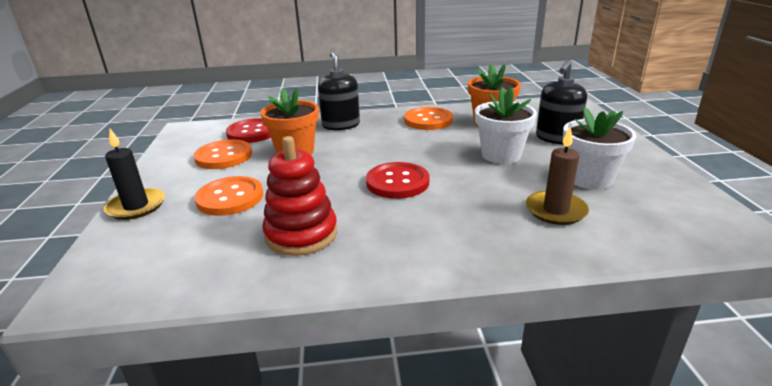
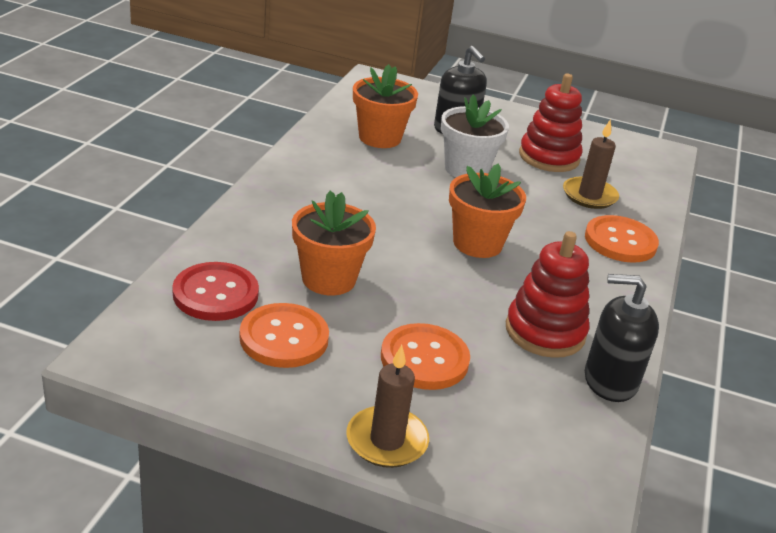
camera: 70 degrees left, 5 degrees up
black candle [104,129,165,220] -> brown candle [347,345,429,468]
black soap dispenser [318,52,360,130] -> black soap dispenser moved to [585,274,659,402]
red button [366,162,429,199] -> orange flower pot [449,164,526,258]
orange button [404,107,453,130] -> orange button moved to [585,215,659,263]
white flower pot [563,108,636,190] -> red stacking toy [519,74,583,172]

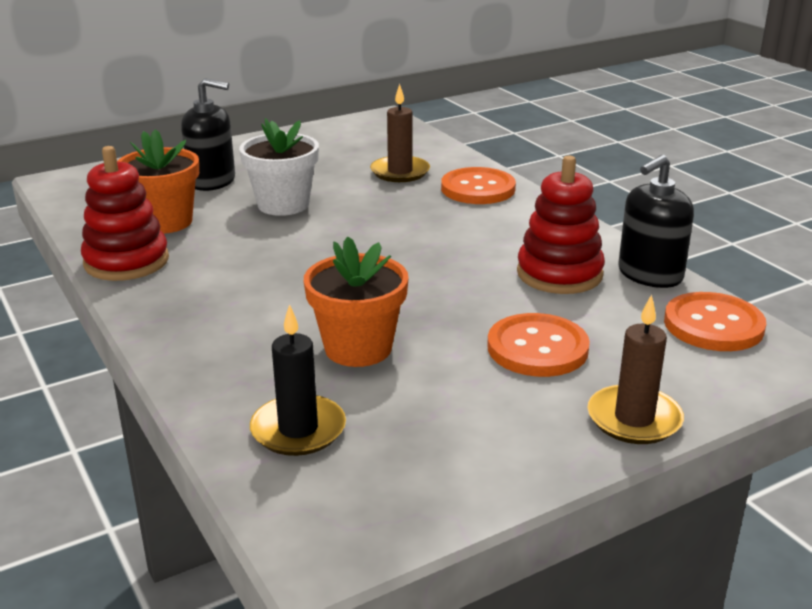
camera: 45 degrees left, 5 degrees down
red button [172,262,259,321] -> black candle [250,304,346,456]
orange button [239,303,329,368] -> orange button moved to [664,292,766,351]
orange flower pot [449,164,526,258] -> none
red stacking toy [519,74,583,172] -> red stacking toy moved to [81,146,169,281]

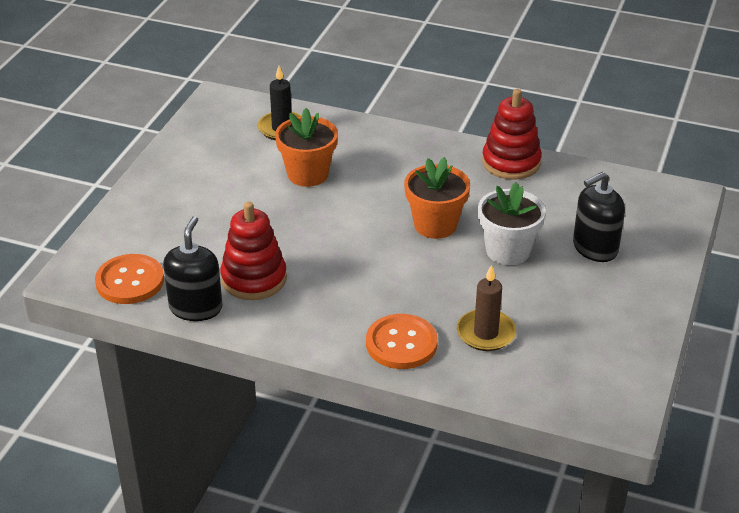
camera: 140 degrees right, 10 degrees up
orange flower pot [117,129,199,234] -> orange flower pot moved to [404,157,470,239]
orange button [487,313,590,377] -> none
brown candle [587,294,684,444] -> none

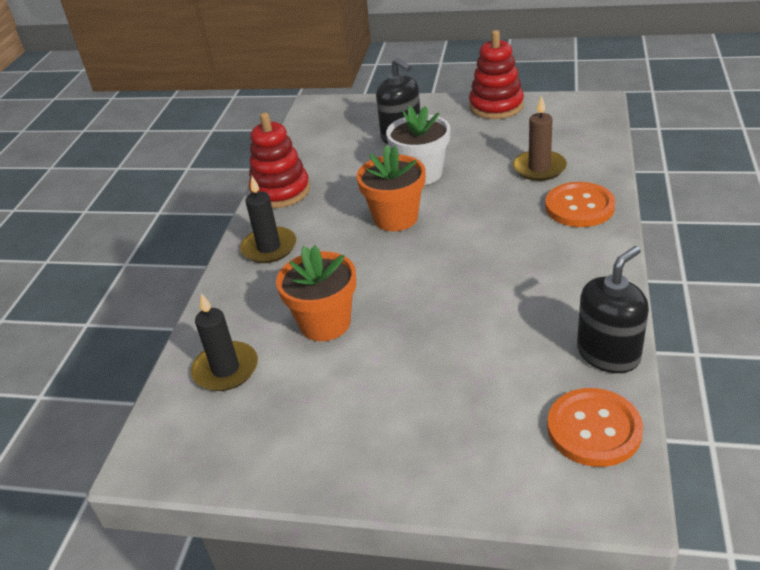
camera: 95 degrees left, 0 degrees up
black soap dispenser [163,216,223,321] -> black soap dispenser turned 135 degrees clockwise [577,246,649,373]
red stacking toy [220,202,287,300] -> red stacking toy moved to [469,30,524,119]
none -> black candle [240,176,296,263]

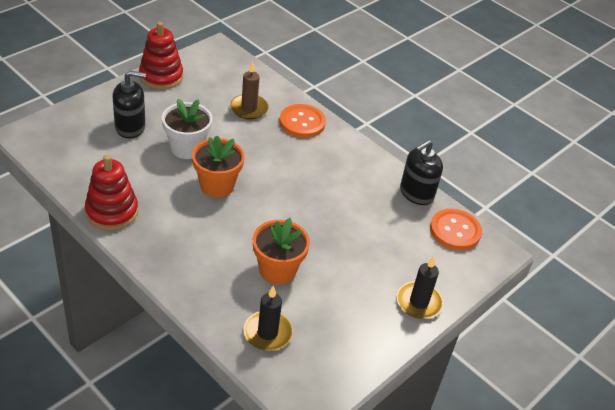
camera: 65 degrees left, 5 degrees up
black candle [240,176,296,263] -> black candle moved to [397,256,443,319]
black soap dispenser [577,246,649,373] -> black soap dispenser turned 120 degrees counterclockwise [400,140,443,205]

